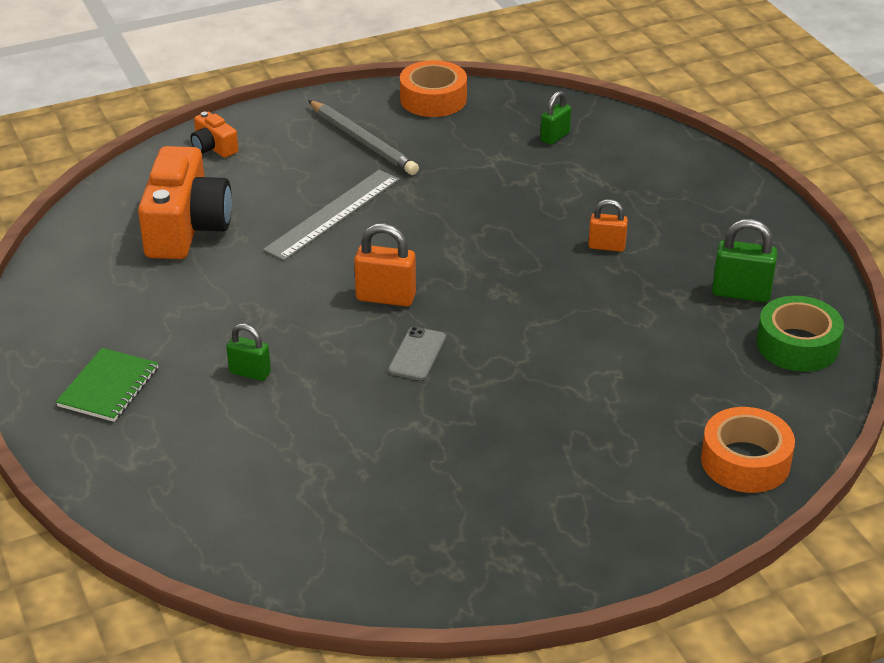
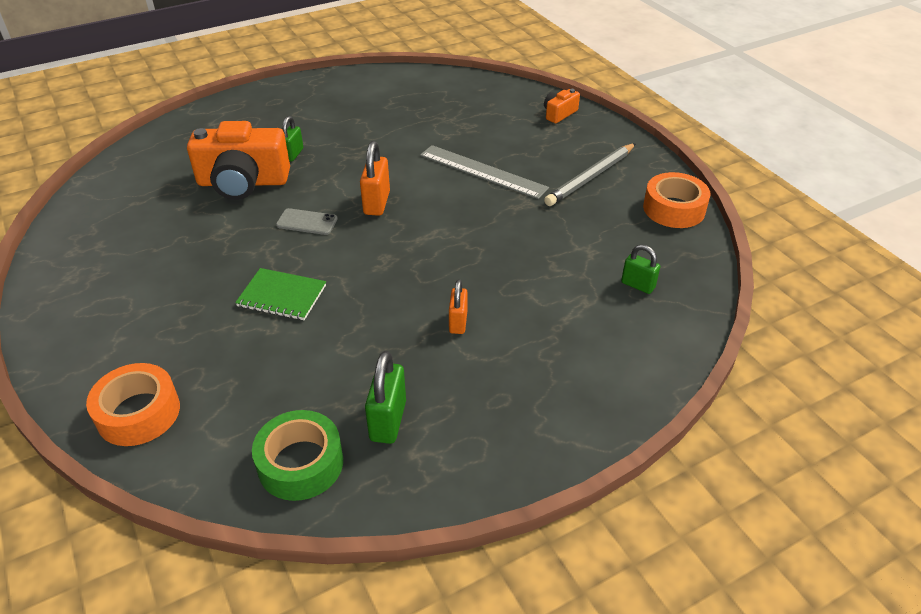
camera: 85 degrees right, 5 degrees up
green notebook [56,348,158,422] -> green notebook moved to [235,268,326,320]
orange camera [138,146,232,259] -> orange camera moved to [187,121,290,200]

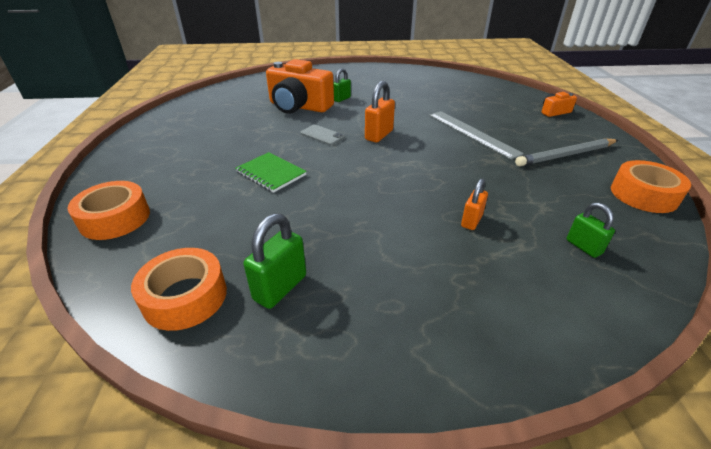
camera: 25 degrees right, 5 degrees down
green tape [252,410,343,501] -> orange tape [131,248,227,331]
orange padlock [449,279,468,334] -> orange padlock moved to [461,178,488,230]

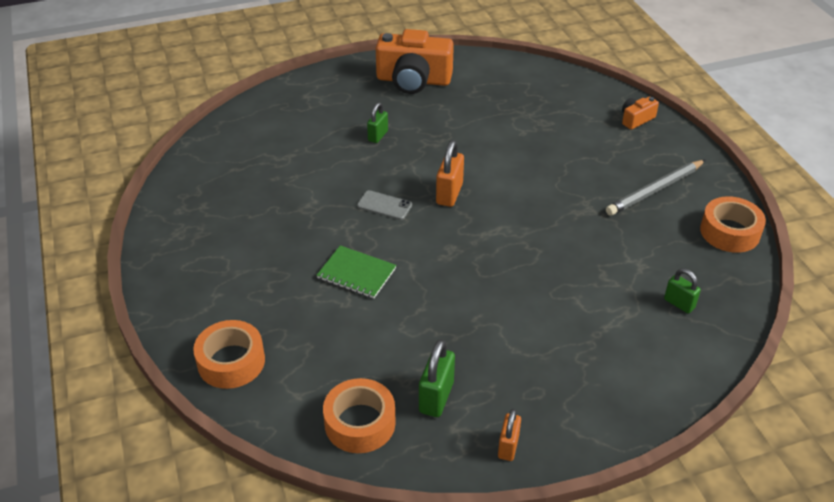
camera: 15 degrees left, 5 degrees up
orange camera [266,59,334,114] -> orange camera moved to [376,29,454,94]
grey ruler [429,111,524,160] -> none
orange padlock [461,178,488,230] -> orange padlock moved to [498,409,521,461]

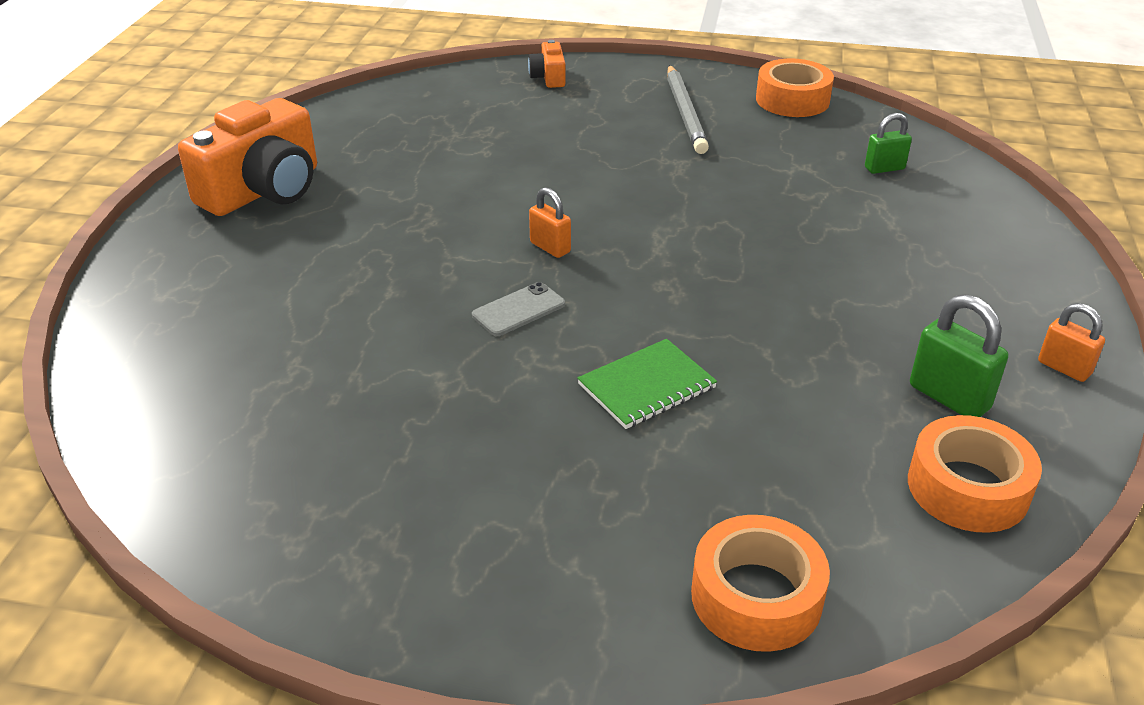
camera: 60 degrees left, 5 degrees down
green padlock [367,102,388,143] -> none
orange padlock [436,140,464,207] -> orange padlock [529,187,571,258], size x0.66

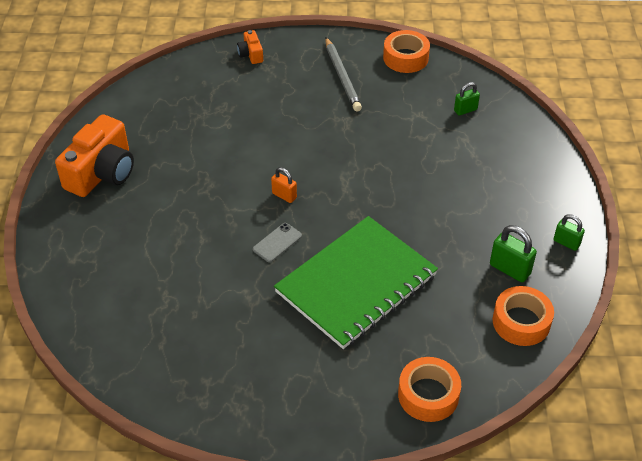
camera: 10 degrees left, 10 degrees up
green notebook [577,339,717,429] -> green notebook [274,216,438,349], size x2.25
orange padlock [1038,303,1105,382] -> green padlock [554,214,585,251]

